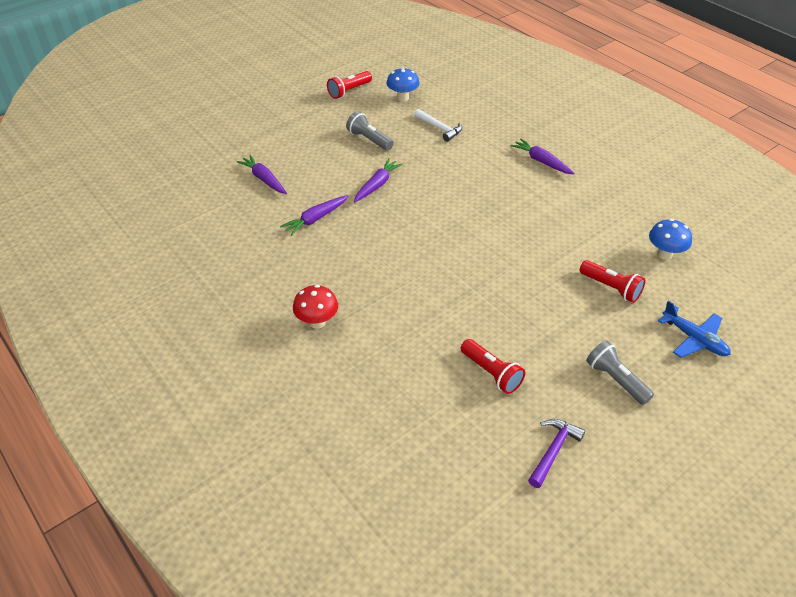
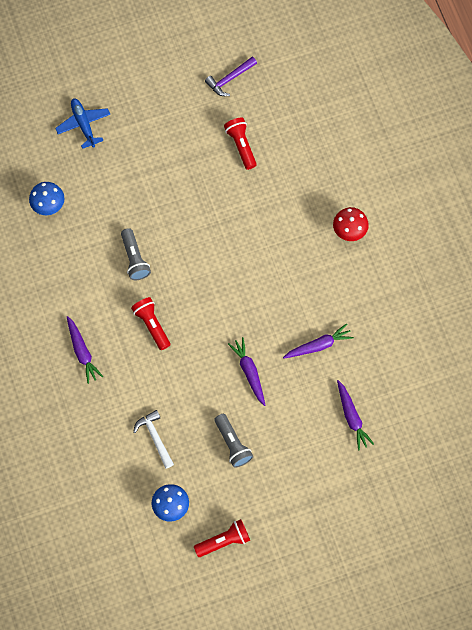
camera: 160 degrees left, 25 degrees up
purple carrot [354,159,403,203] -> purple carrot turned 105 degrees clockwise [228,337,265,406]
red flashlight [579,260,645,303] -> red flashlight moved to [131,297,170,350]
grey flashlight [586,340,654,405] -> grey flashlight moved to [121,228,151,280]

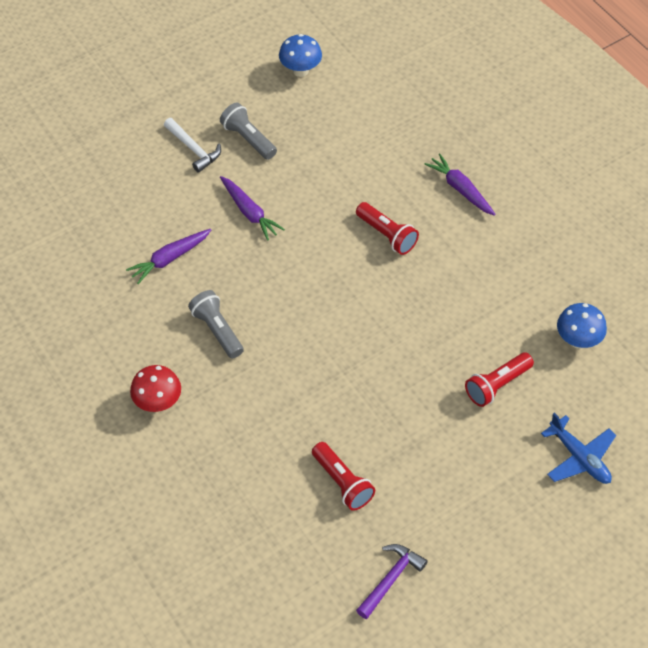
camera: 165 degrees right, 15 degrees down
grey flashlight [121,228,151,280] -> grey flashlight moved to [188,290,244,359]
white hammer [133,410,174,469] -> white hammer moved to [164,118,221,173]
red flashlight [194,519,250,557] -> red flashlight moved to [465,352,534,407]
purple carrot [337,380,374,450] -> none

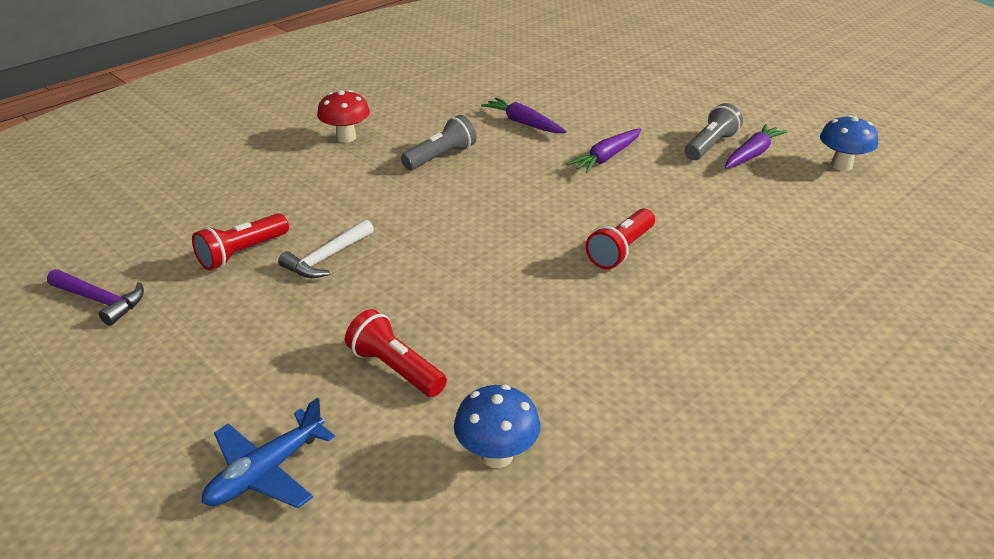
camera: 80 degrees right, 20 degrees down
white hammer [164,118,221,173] -> white hammer moved to [278,219,374,278]
purple carrot [424,153,496,216] -> purple carrot moved to [725,124,788,169]

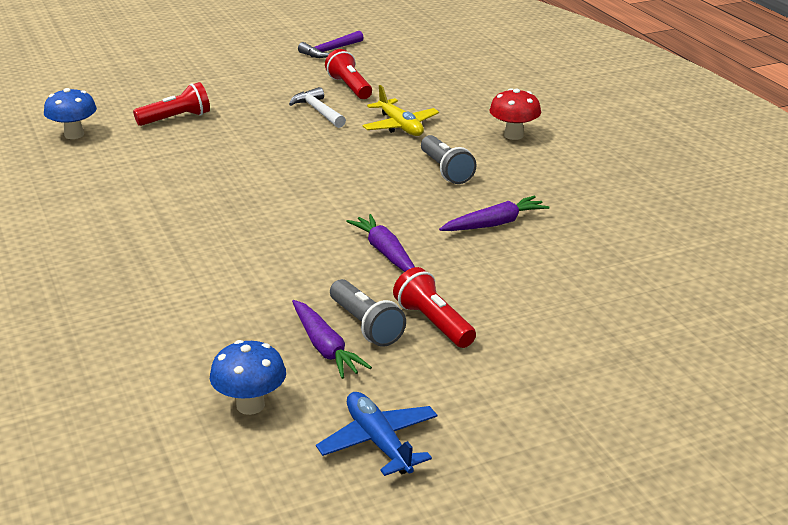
camera: 110 degrees right, 5 degrees down
blue plane [202,398,335,508] -> blue plane moved to [316,392,438,476]
red flashlight [586,208,655,269] -> red flashlight moved to [393,267,476,348]
none -> yellow plane [363,85,439,136]

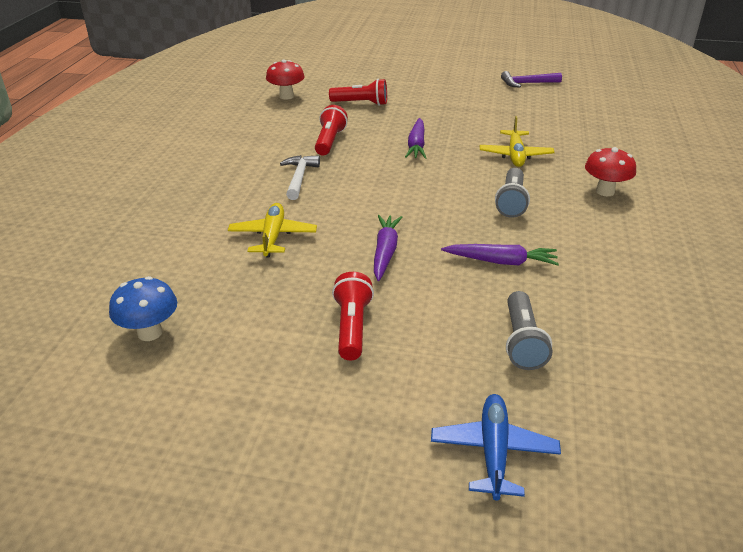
camera: 35 degrees right, 5 degrees up
blue mushroom [44,88,97,139] -> red mushroom [266,60,305,100]
white hammer [289,87,346,128] -> white hammer moved to [280,155,320,200]
purple carrot [292,300,372,379] -> purple carrot moved to [405,118,426,159]
blue plane [316,392,438,476] -> blue plane moved to [431,394,561,501]
red flashlight [325,49,372,99] -> red flashlight moved to [315,105,348,155]
grey flashlight [330,279,406,347] -> grey flashlight moved to [506,291,552,370]
none -> yellow plane [228,203,317,257]

